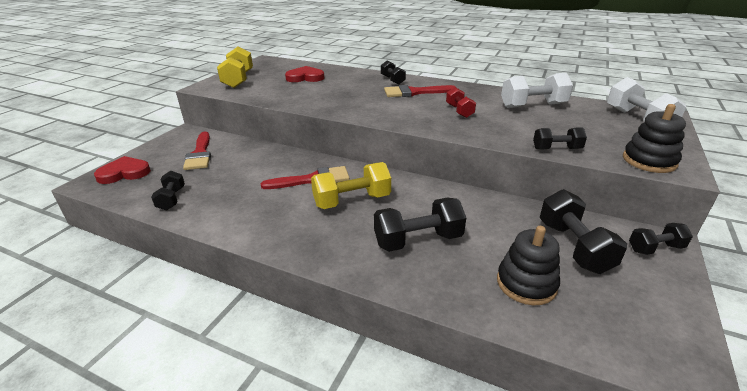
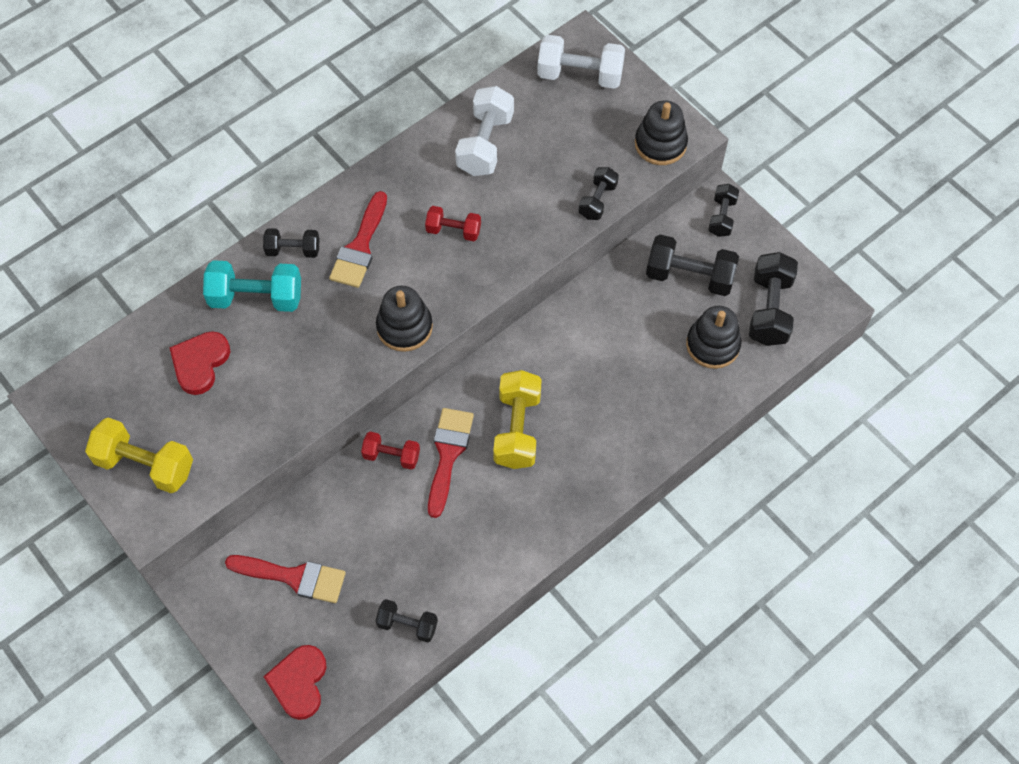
camera: 65 degrees left, 30 degrees up
black dumbbell [374,198,466,252] -> black dumbbell moved to [749,252,798,346]
none -> turquoise dumbbell [203,260,301,312]
none -> red dumbbell [361,432,420,470]
none -> black stacking toy [376,286,433,352]

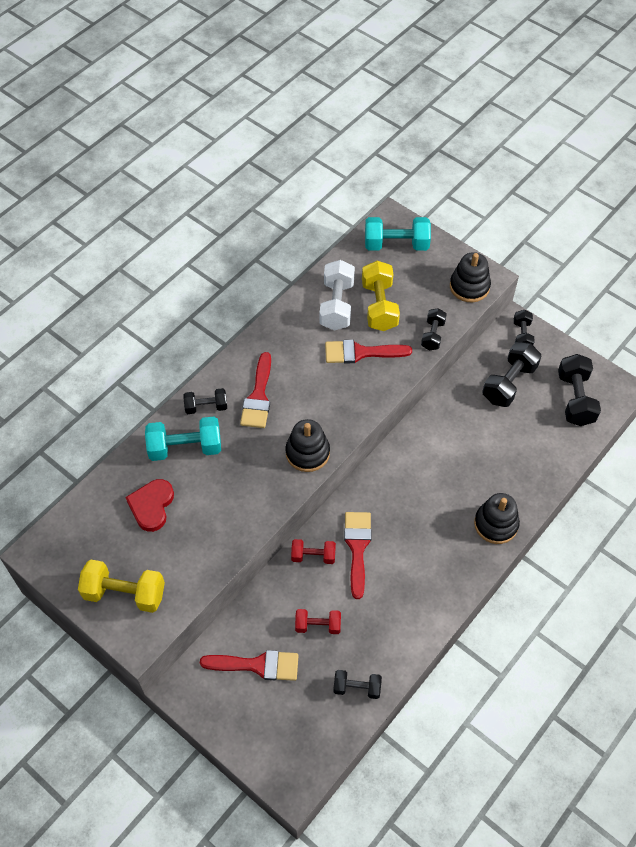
camera: 10 degrees left, 5 degrees down
red heart [263,645,326,720] -> none
red dumbbell [425,206,481,241] -> red dumbbell moved to [295,609,341,634]
yellow dumbbell [493,370,542,469] -> yellow dumbbell moved to [362,261,400,331]
white dumbbell [537,35,625,89] -> turquoise dumbbell [365,217,431,251]
black dumbbell [646,235,739,296] -> black dumbbell turned 60 degrees counterclockwise [482,342,541,407]
black stacking toy [686,306,742,369] -> black stacking toy moved to [474,493,520,544]
none -> red brush [325,340,412,364]

